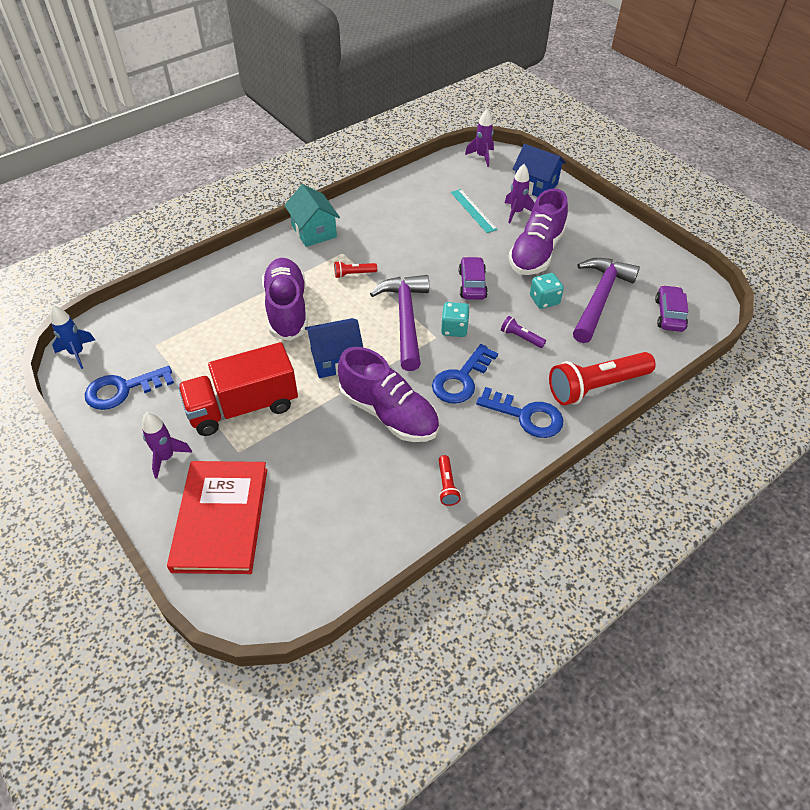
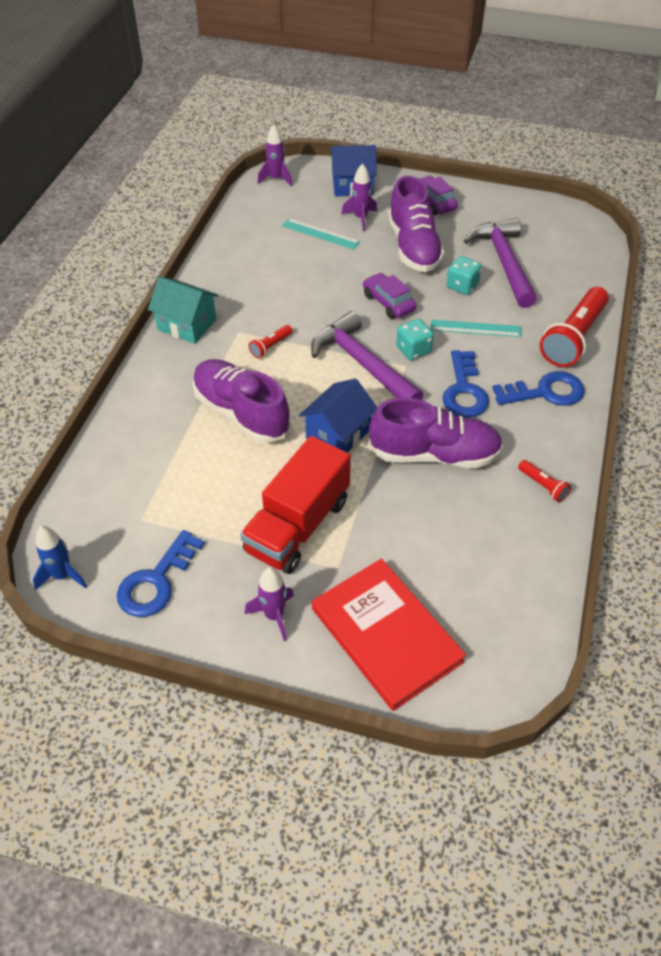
camera: 35 degrees left, 0 degrees up
purple flashlight [501,316,546,348] -> turquoise ruler [431,320,522,337]
purple car [655,285,688,332] -> purple car moved to [419,176,458,215]

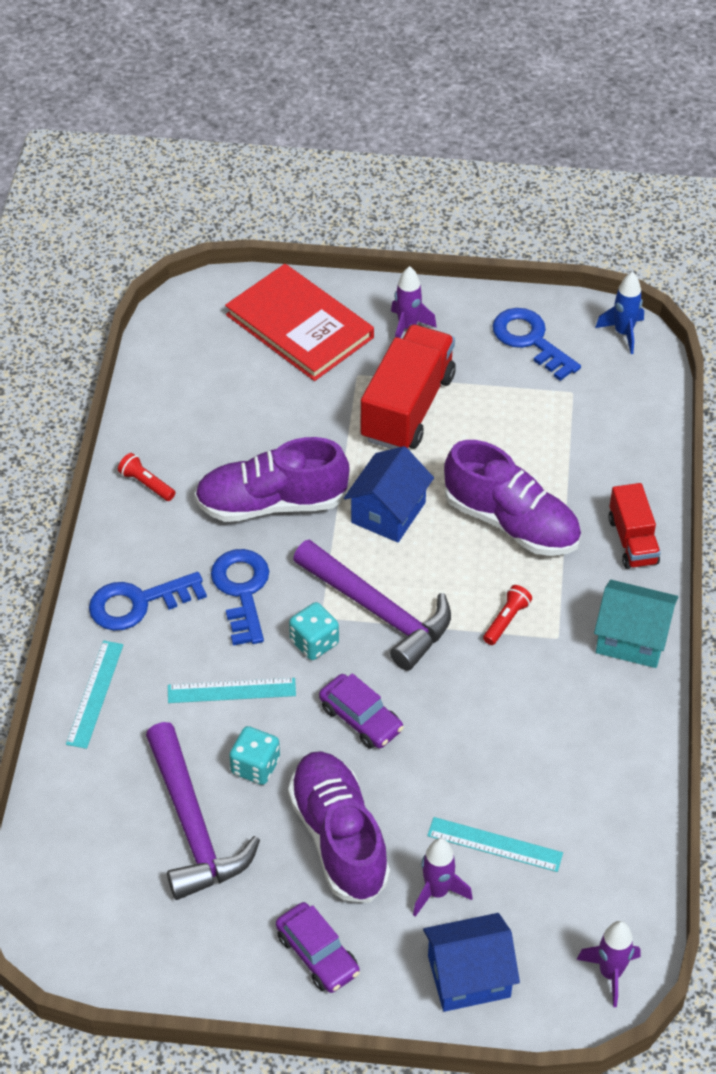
camera: 170 degrees right, 0 degrees up
blue key [117,530,205,617] -> blue key turned 60 degrees counterclockwise [492,308,581,381]
red flashlight [540,287,609,367] -> turquoise ruler [66,640,123,749]
none -> red truck [609,483,661,569]

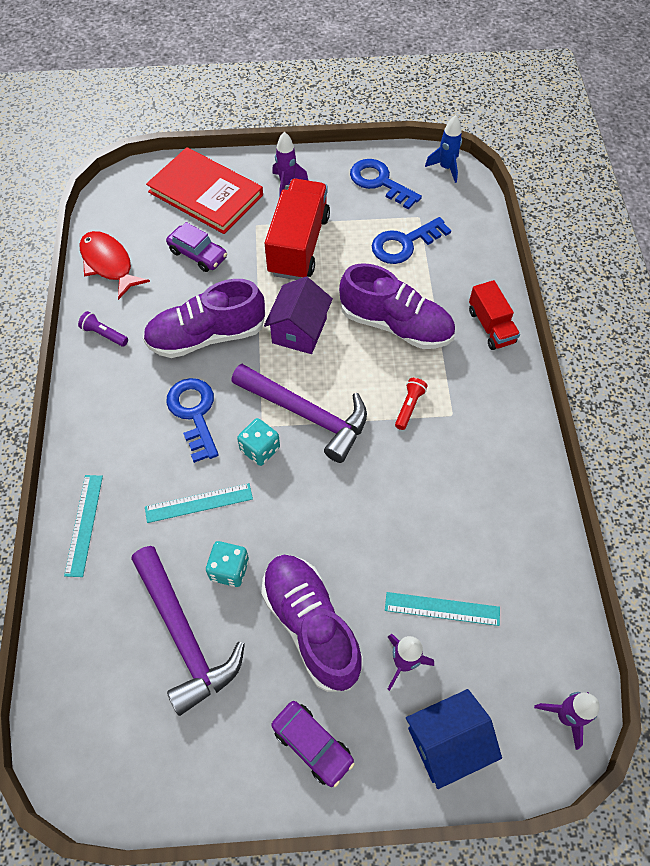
camera: 10 degrees left, 10 degrees up
blue key [89,572,207,631] -> blue key moved to [372,217,451,264]
red flashlight [118,453,175,501] -> purple flashlight [78,311,128,347]
purple car [319,673,404,749] -> purple car moved to [166,222,227,272]
blue house [344,446,434,542] -> purple house [264,277,333,354]
turquoise house [594,580,678,668] -> none
none -> red fish [80,231,150,300]

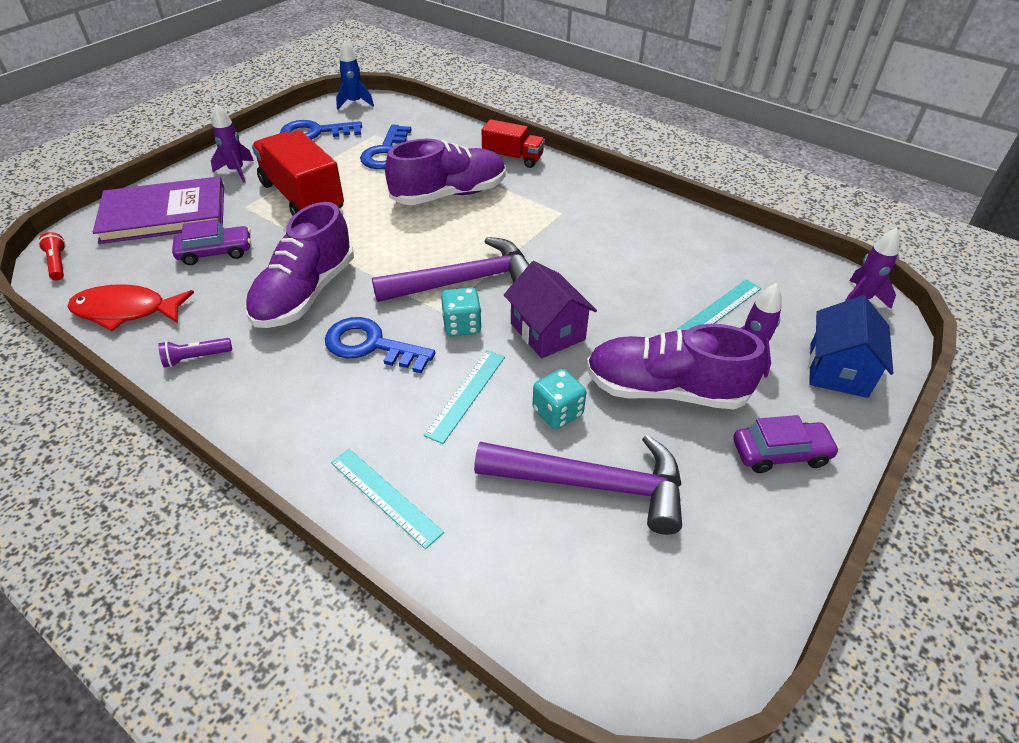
camera: 50 degrees left, 15 degrees down
red book [146,147,263,234] -> purple book [93,176,224,244]
purple house [264,277,333,354] -> purple house moved to [504,261,597,359]
red flashlight [395,378,428,430] -> red flashlight moved to [38,232,66,280]

